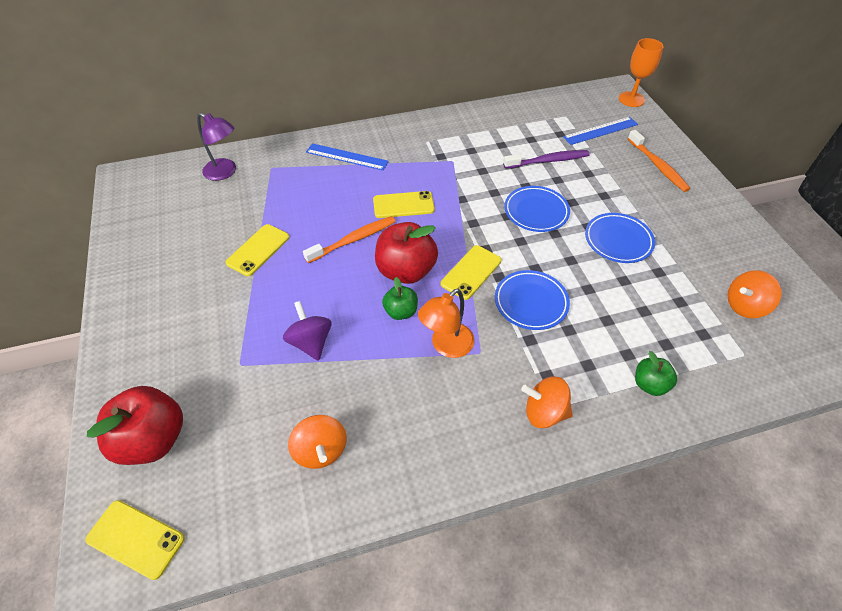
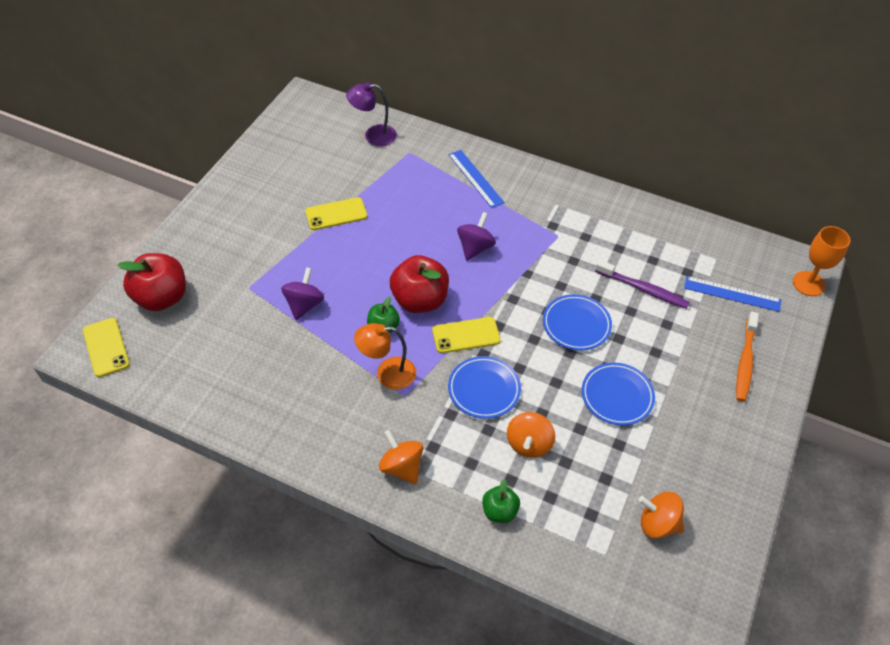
camera: 40 degrees right, 0 degrees up
purple lamp [197,112,236,181] -> purple lamp turned 105 degrees clockwise [346,82,397,146]
orange spinning top [288,415,347,469] -> orange spinning top moved to [507,412,555,458]
orange toothbrush [303,216,396,263] -> none
yellow phone [373,191,435,218] -> purple spinning top [457,212,496,261]

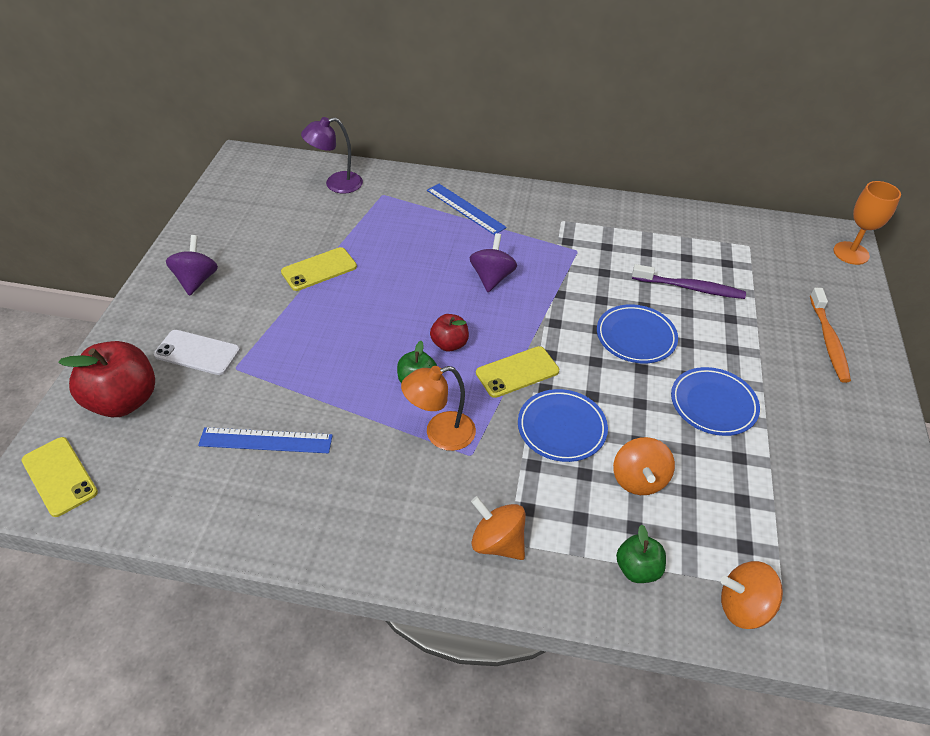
camera: 15 degrees left, 5 degrees down
purple spinning top [281,267,324,320] -> purple spinning top moved to [166,235,218,296]
red apple [390,255,449,313] -> red apple [430,314,469,352], size x0.54
orange spinning top [639,492,684,538] -> orange spinning top moved to [721,561,783,629]
blue ruler [684,276,781,312] -> blue ruler moved to [198,427,333,453]
none -> white phone [154,330,240,375]

